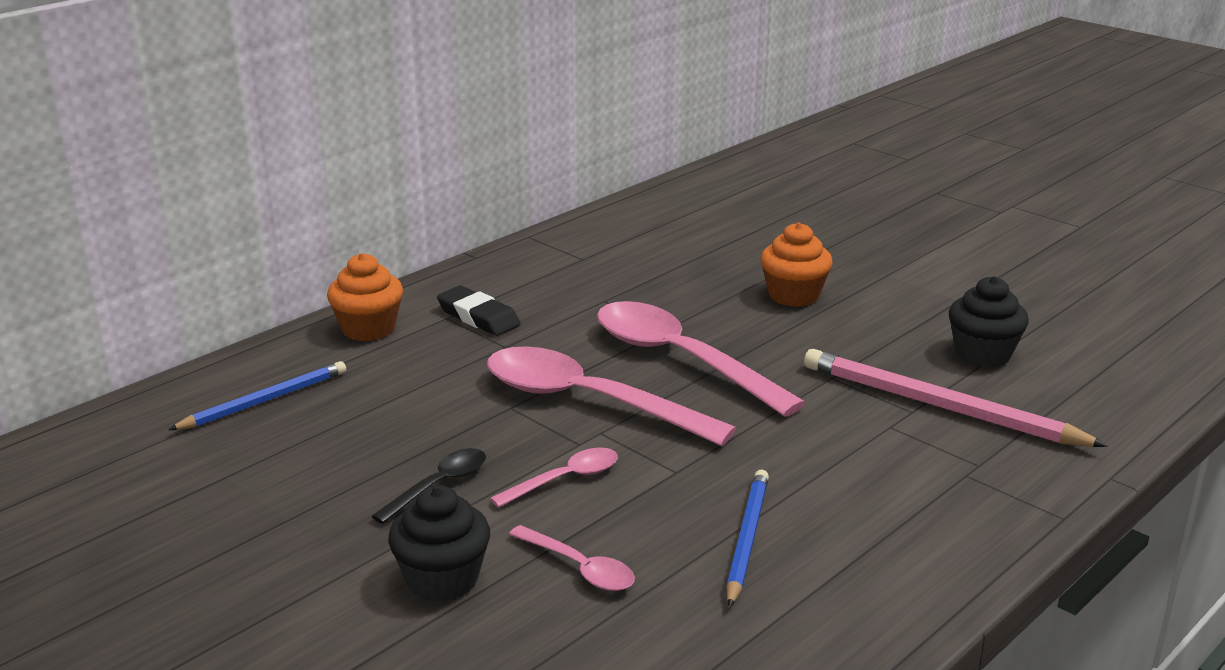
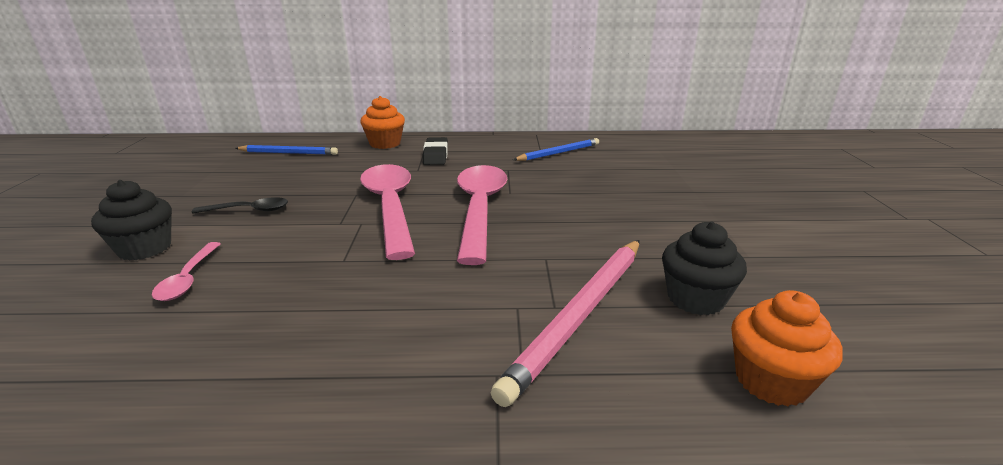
camera: 45 degrees right, 0 degrees up
pink spoon [490,448,618,508] -> none
blue pencil [726,470,769,608] -> blue pencil moved to [513,138,599,161]
orange cupcake [760,222,833,307] -> orange cupcake moved to [731,290,843,407]
pink pencil [804,349,1108,447] -> pink pencil turned 135 degrees counterclockwise [491,240,640,407]

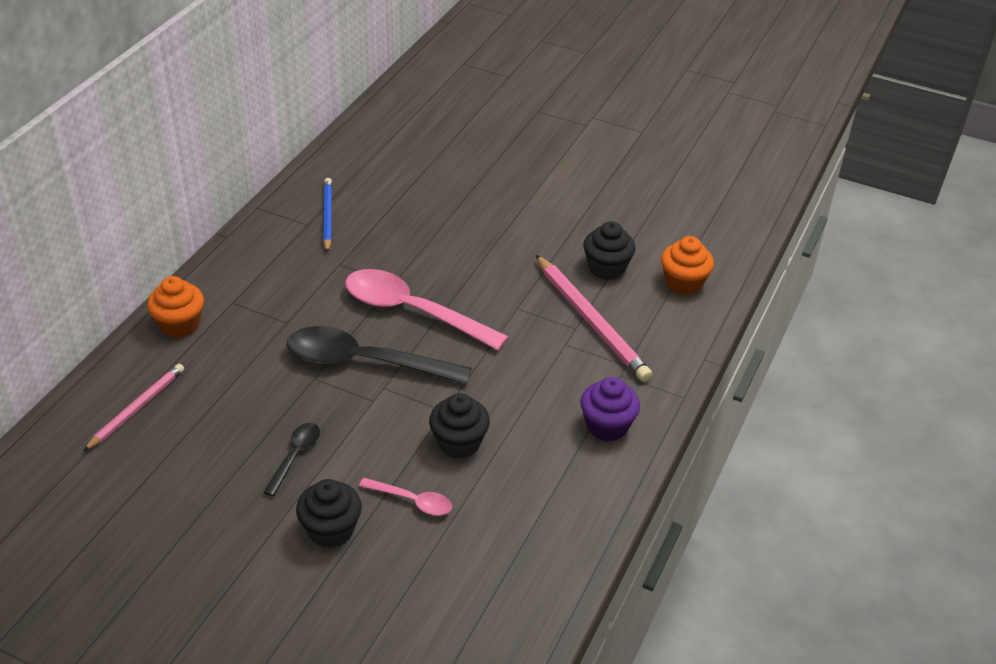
camera: 65 degrees left, 15 degrees up
blue pencil [236,145,338,155] -> pink pencil [84,364,184,451]
pink spoon [360,164,415,260] -> black spoon [287,326,472,385]
black eraser [423,137,448,165] -> none
none -> black cupcake [429,393,490,459]
none -> purple cupcake [581,377,640,442]

